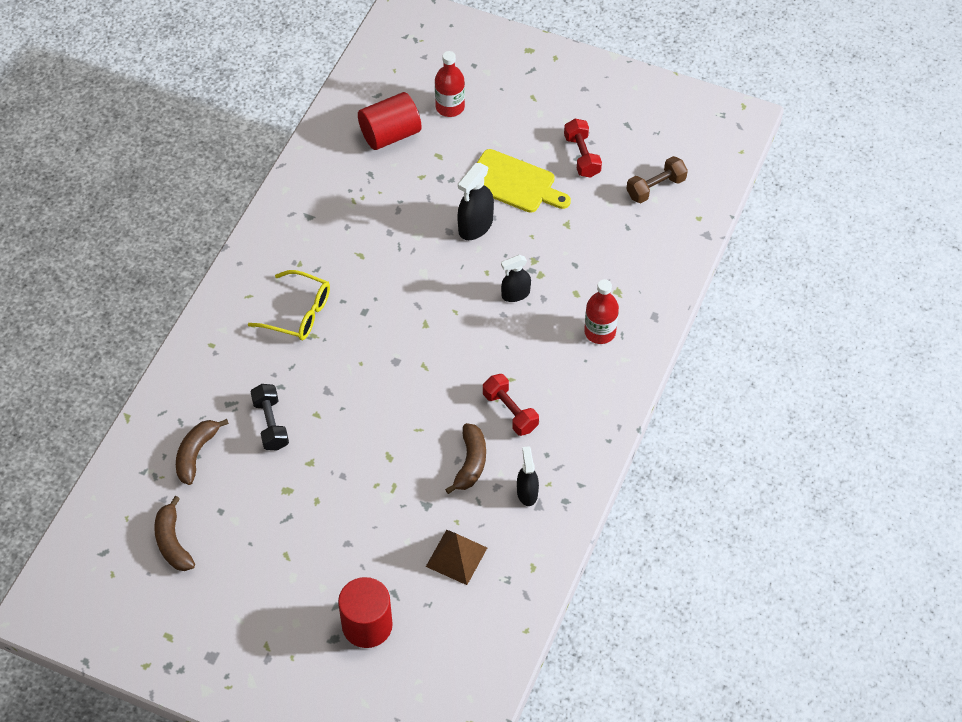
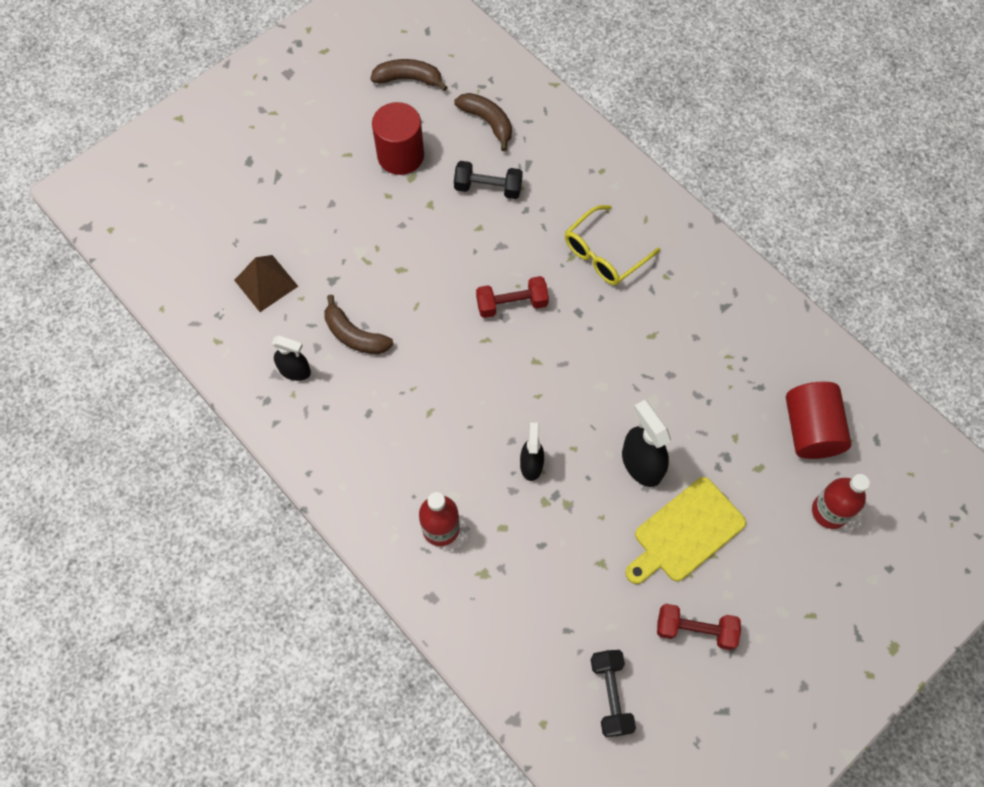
camera: 115 degrees right, 10 degrees up
red cylinder [338,577,393,648] -> red cylinder moved to [372,102,424,175]
red dumbbell [483,374,539,436] -> red dumbbell moved to [476,276,549,318]
brown dumbbell [626,156,688,203] -> black dumbbell [591,650,636,737]

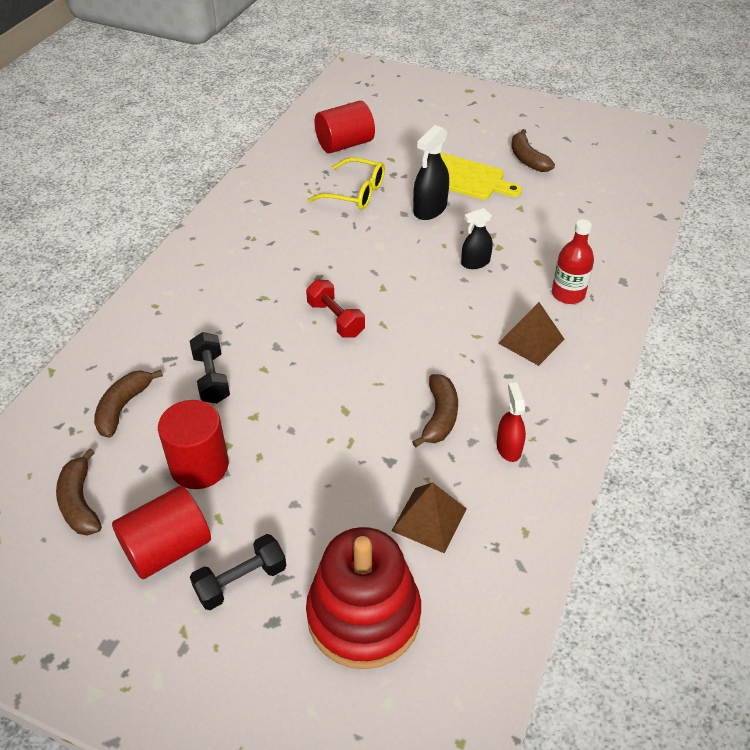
camera: 115 degrees left, 20 degrees down
black spray bottle [272,336,311,381] -> red spray bottle [497,382,526,462]
yellow glasses [565,205,660,285] -> yellow glasses moved to [308,157,385,210]
black dumbbell [591,650,636,737] -> black dumbbell moved to [190,534,287,610]
red dumbbell [657,604,741,650] -> brown banana [512,129,555,172]
red bottle [812,474,870,529] -> none
none -> red cylinder [112,486,211,579]
none -> red stacking toy [306,527,421,669]
none -> brown pyramid [498,302,565,366]

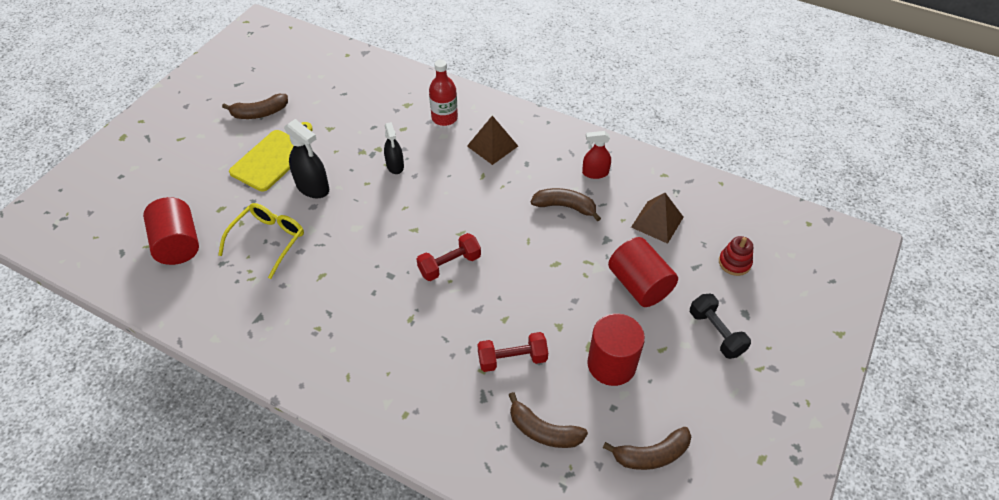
camera: 85 degrees left, 5 degrees up
red cylinder [112,486,211,579] -> red cylinder moved to [608,237,678,307]
black dumbbell [190,332,230,404] -> red dumbbell [477,332,548,372]
red stacking toy [306,527,421,669] -> red stacking toy [719,236,753,276], size x0.43

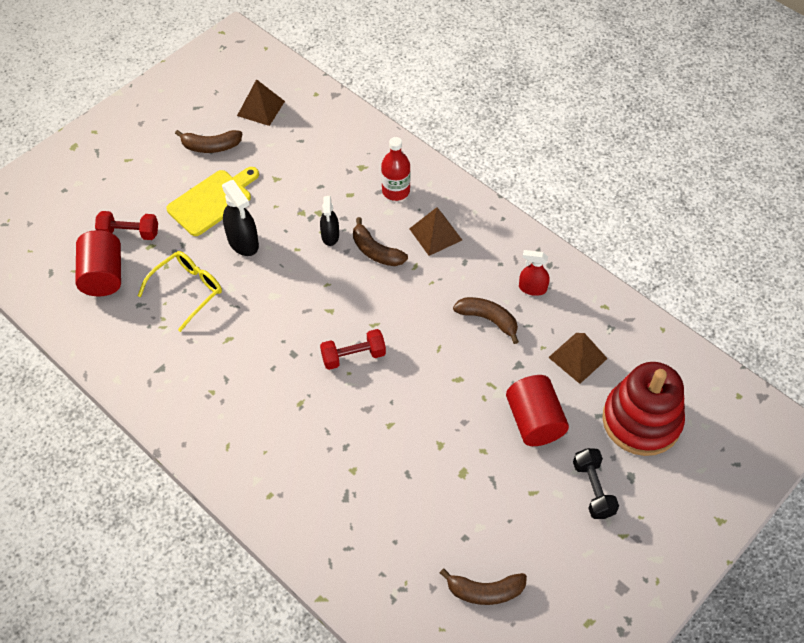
camera: 15 degrees right, 5 degrees up
red dumbbell [477,332,548,372] -> red dumbbell moved to [95,211,158,240]
brown banana [509,392,588,448] -> brown banana moved to [353,217,408,266]
red cylinder [587,313,645,386] -> none
red stacking toy [719,236,753,276] -> red stacking toy [602,362,685,456], size x2.33
none -> brown pyramid [237,79,285,126]

